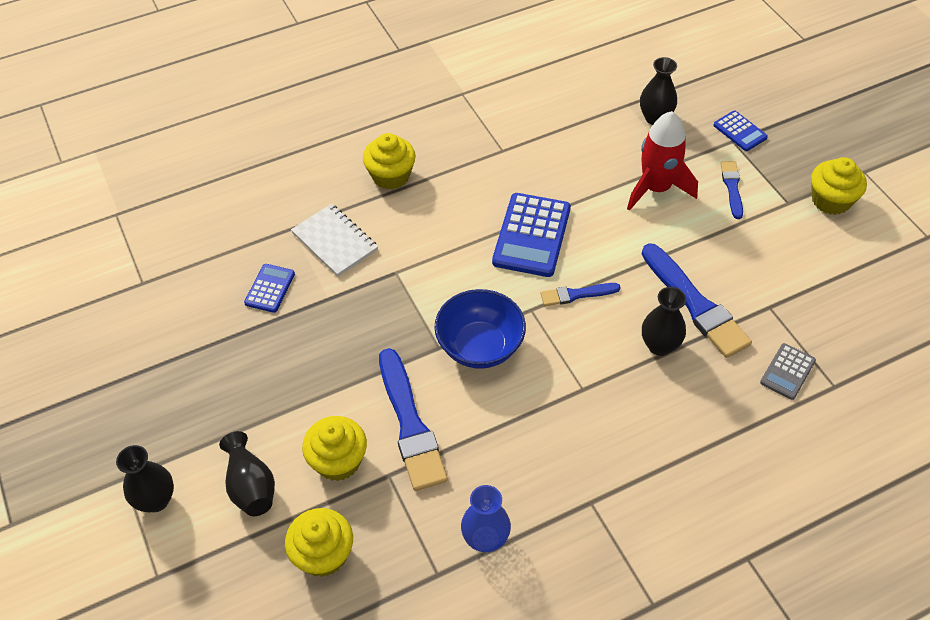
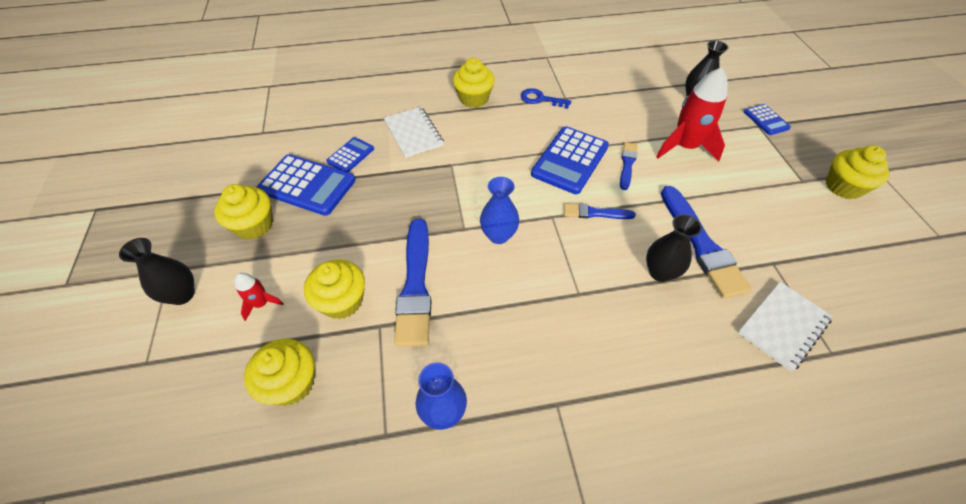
camera: 15 degrees right, 0 degrees up
black vase [219,431,275,516] -> red rocket [235,273,284,321]
blue bowl [434,289,526,369] -> blue vase [480,177,519,244]
blue brush [720,161,743,219] -> blue brush moved to [620,142,638,190]
grey calculator [760,343,816,400] -> white notebook [738,282,833,372]
none -> yellow cupcake [214,184,273,240]
none -> blue calculator [256,154,355,216]
none -> blue key [521,88,571,109]

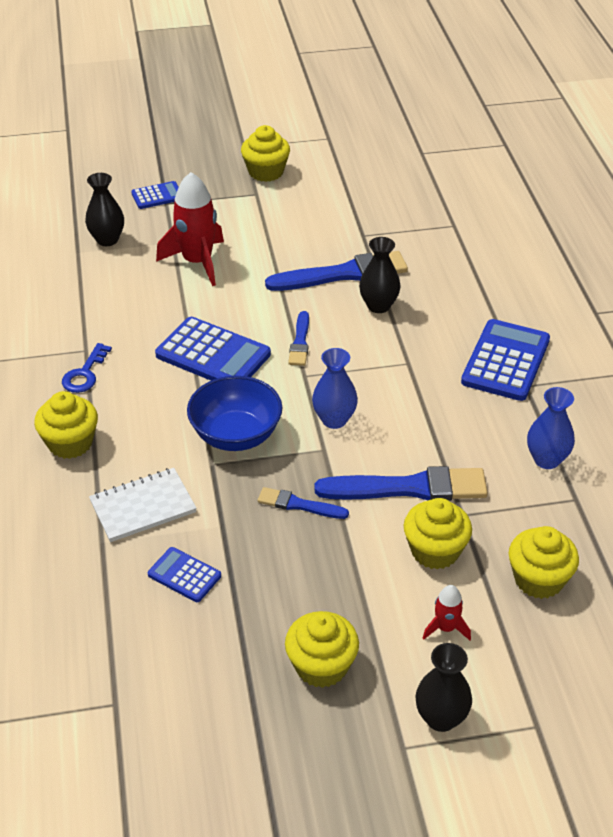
camera: 90 degrees left, 10 degrees down
blue calculator [256,154,355,216] -> blue calculator moved to [461,319,550,401]
blue brush [620,142,638,190] -> blue brush moved to [258,487,349,519]
white notebook [738,282,833,372] -> none
none -> blue bowl [187,376,283,451]

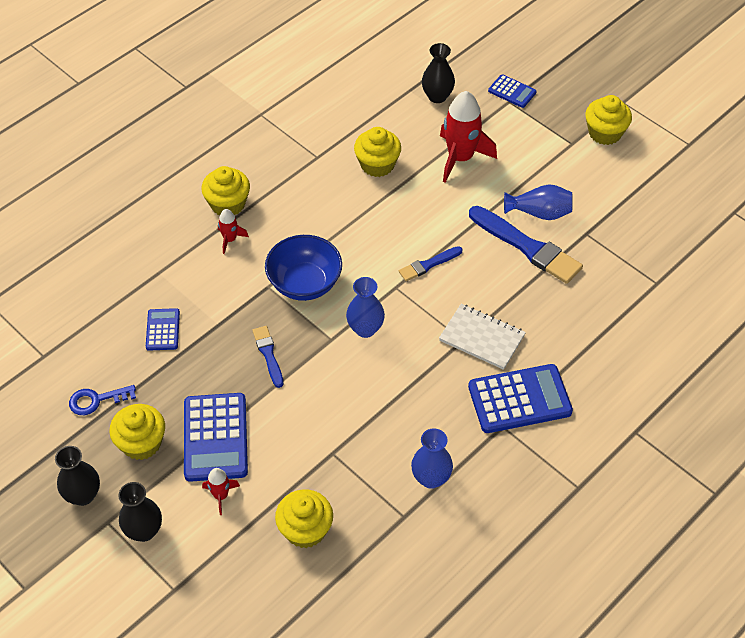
camera: 55 degrees right, 10 degrees up
blue key [62,343,112,393] -> blue key moved to [69,385,136,415]
white notebook [89,468,197,542] -> white notebook moved to [439,304,526,370]
blue calculator [155,317,271,381] -> blue calculator moved to [184,393,248,482]
blue brush [315,466,488,501] -> none
black vase [359,237,401,313] -> black vase moved to [55,446,100,506]
yellow cupcake [404,498,472,570] -> yellow cupcake moved to [354,127,401,177]
none -> red rocket [218,209,249,254]
none -> blue vase [504,184,573,220]

